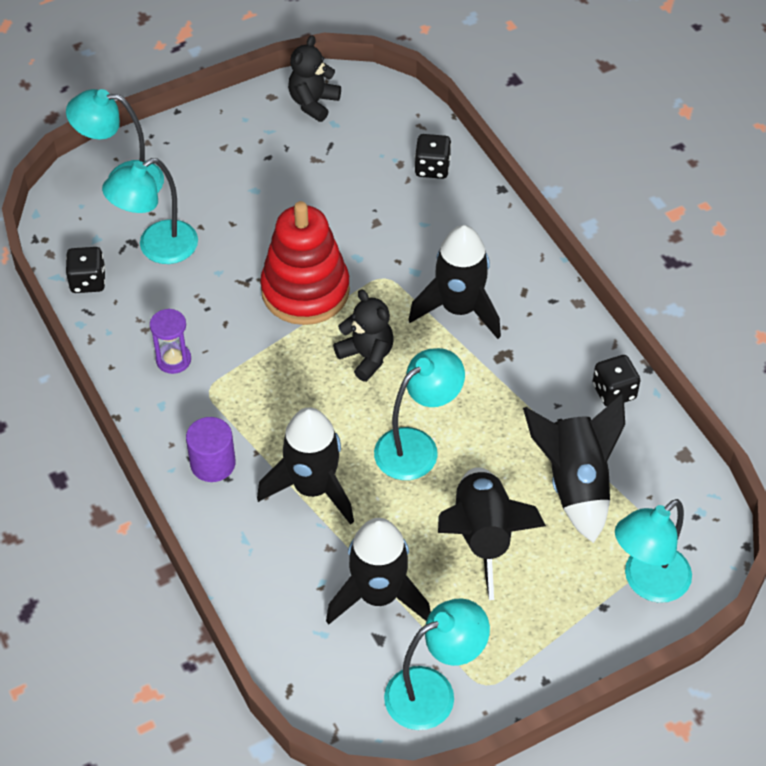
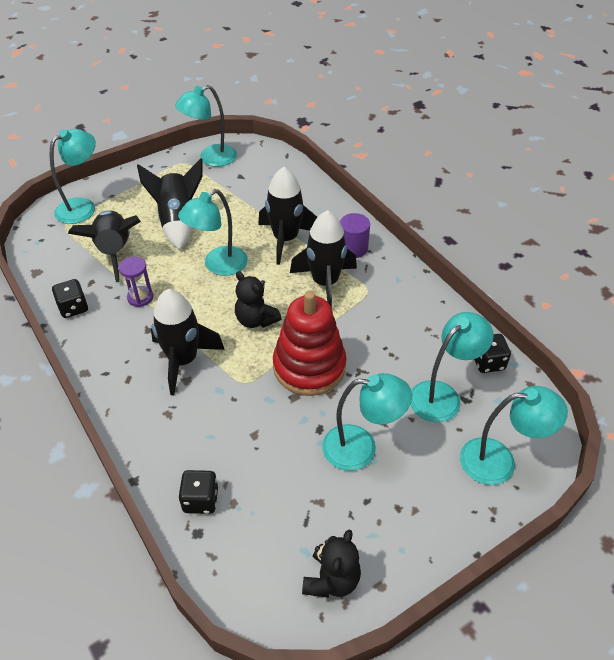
camera: 175 degrees right, 5 degrees down
purple hourglass [150,309,191,374] -> purple hourglass moved to [119,257,153,307]
black rocket [326,518,431,625] -> black rocket moved to [290,210,357,309]
none -> turquoise lamp [322,373,412,471]

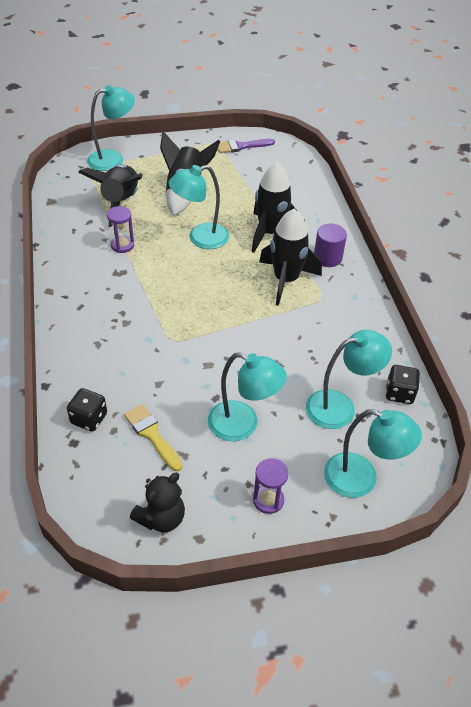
camera: 20 degrees right, 0 degrees up
black dice [52,279,88,318] -> none
black rocket [151,289,225,395] -> none
turquoise lamp [175,85,237,167] -> purple brush [218,139,275,153]
black teddy bear [235,271,282,328] -> none
red stacking toy [273,291,347,396] -> none
none -> yellow brush [124,404,182,471]
none -> purple hourglass [253,458,289,514]

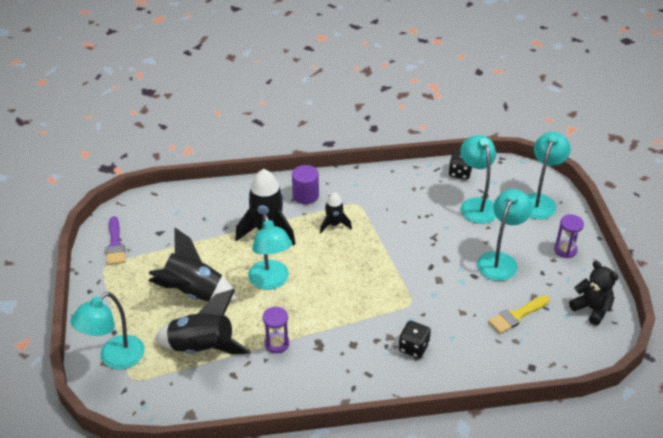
camera: 85 degrees left, 5 degrees down
black dice [67,388,107,432] -> black dice moved to [399,321,431,358]
turquoise lamp [87,85,135,171] -> turquoise lamp turned 120 degrees counterclockwise [70,292,145,370]
black rocket [259,209,322,306] -> black rocket [320,192,352,233], size x0.54

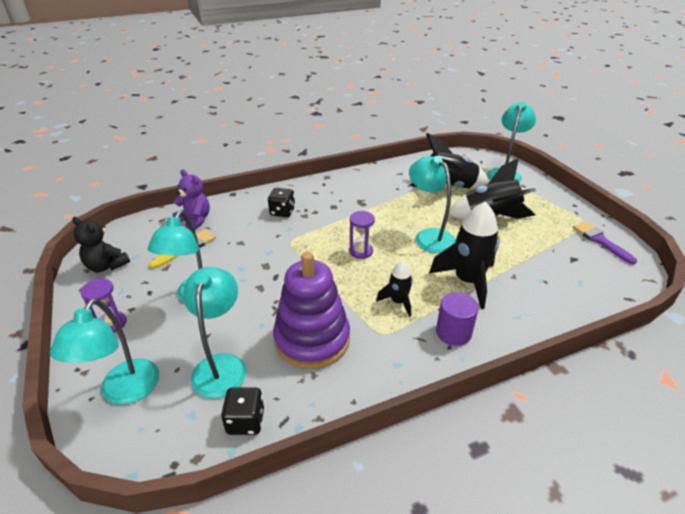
camera: 165 degrees right, 5 degrees down
purple hourglass [263,307,289,353] -> purple hourglass moved to [349,211,375,259]
turquoise lamp [460,135,497,224] -> turquoise lamp turned 150 degrees counterclockwise [183,267,246,398]
none -> purple teddy bear [173,169,210,230]
none -> purple stacking toy [273,252,350,369]

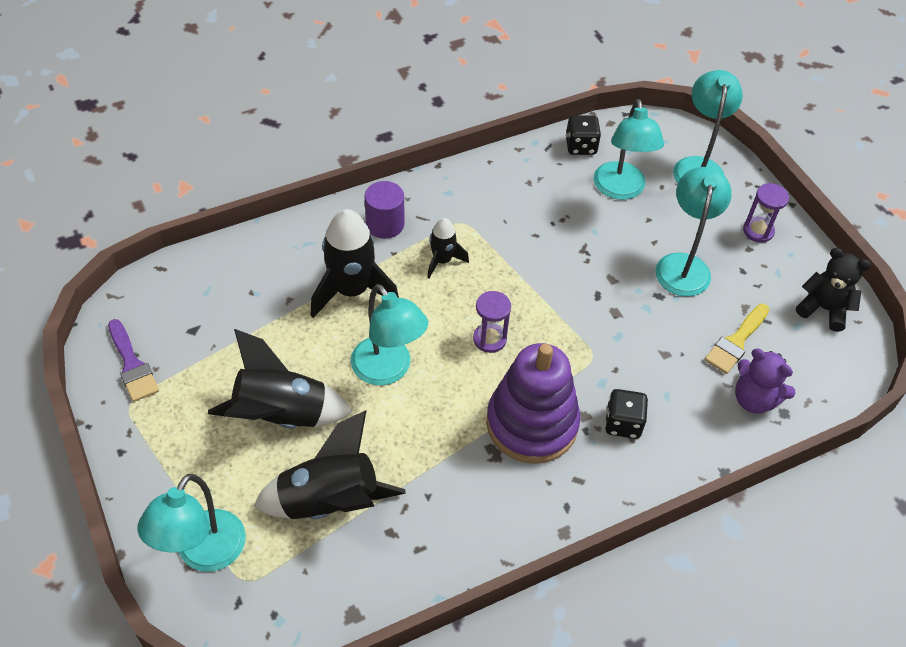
camera: 175 degrees right, 15 degrees up
purple stacking toy [273,252,350,369] -> purple stacking toy moved to [486,343,580,464]

